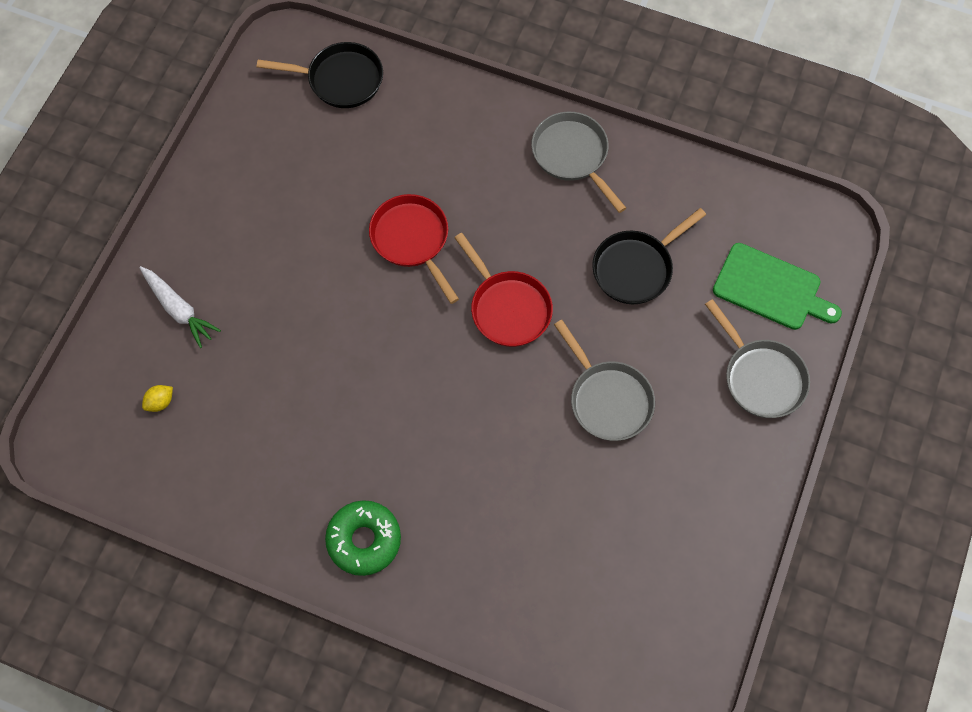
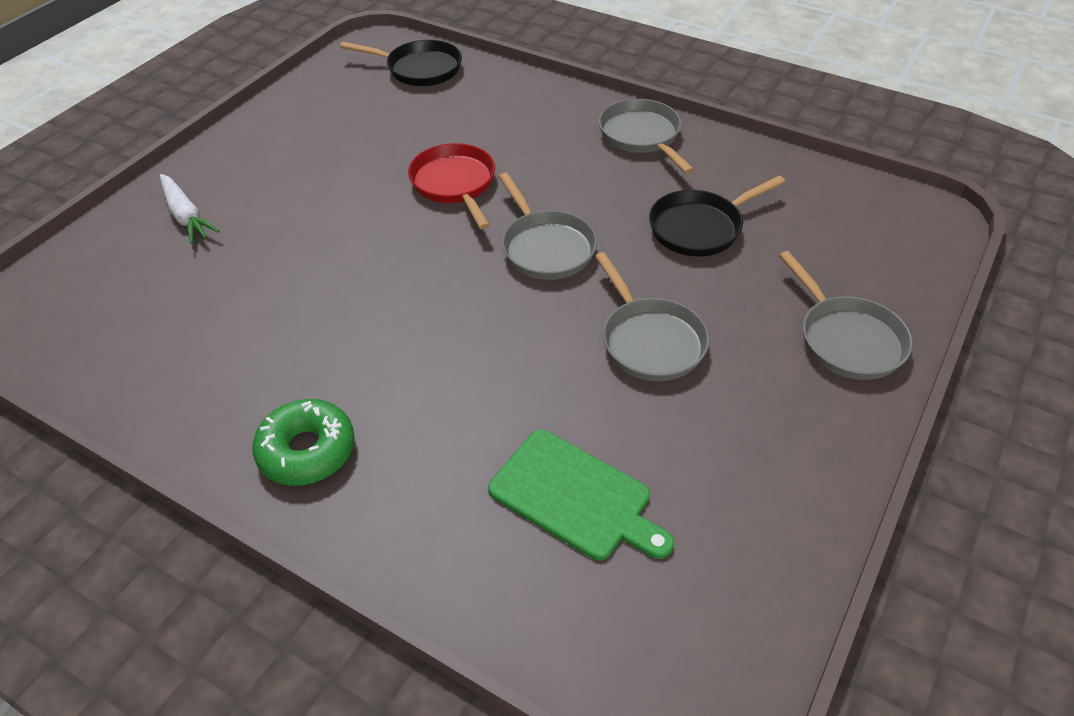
camera: 10 degrees right, 20 degrees down
yellow lemon [142,385,173,412] -> none
red pan [454,233,553,347] -> grey pan [498,173,597,280]
green cutting board [713,243,842,330] -> green cutting board moved to [488,430,674,560]

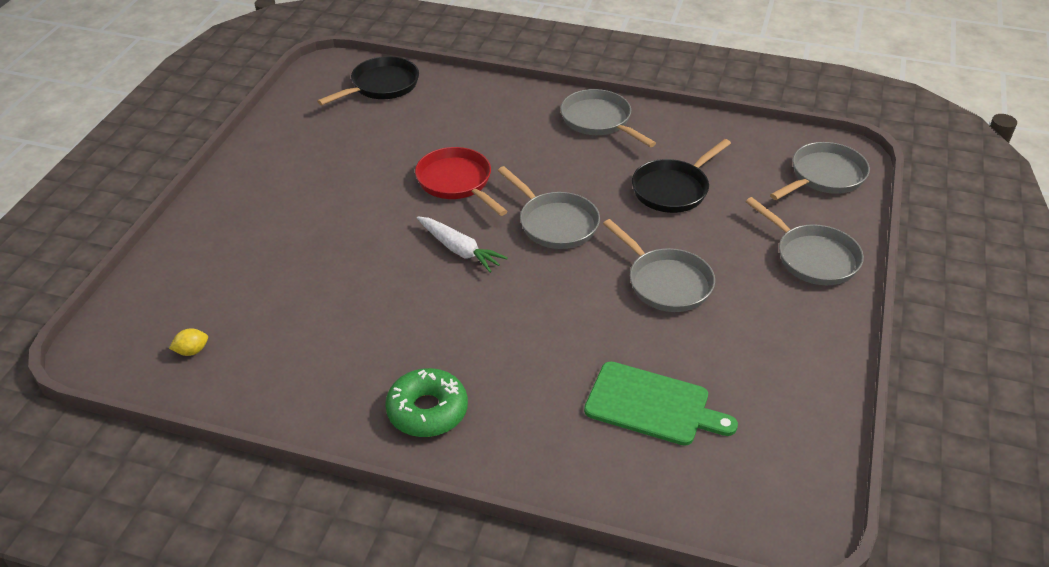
camera: 15 degrees left, 5 degrees down
white carrot [160,174,220,244] -> white carrot moved to [417,216,508,273]
black pan [340,40,462,86] -> black pan turned 45 degrees counterclockwise [317,56,419,105]
none -> yellow lemon [169,328,208,356]
none -> grey pan [770,142,870,200]

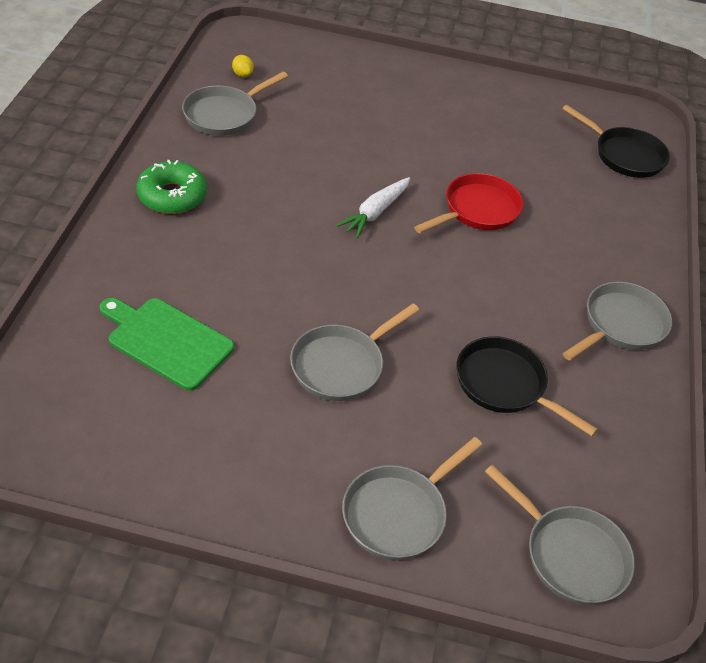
camera: 80 degrees right, 5 degrees up
grey pan [498,166,600,249] -> grey pan moved to [182,72,288,136]
green cutting board [584,361,738,446] -> green cutting board turned 105 degrees clockwise [100,298,234,391]

